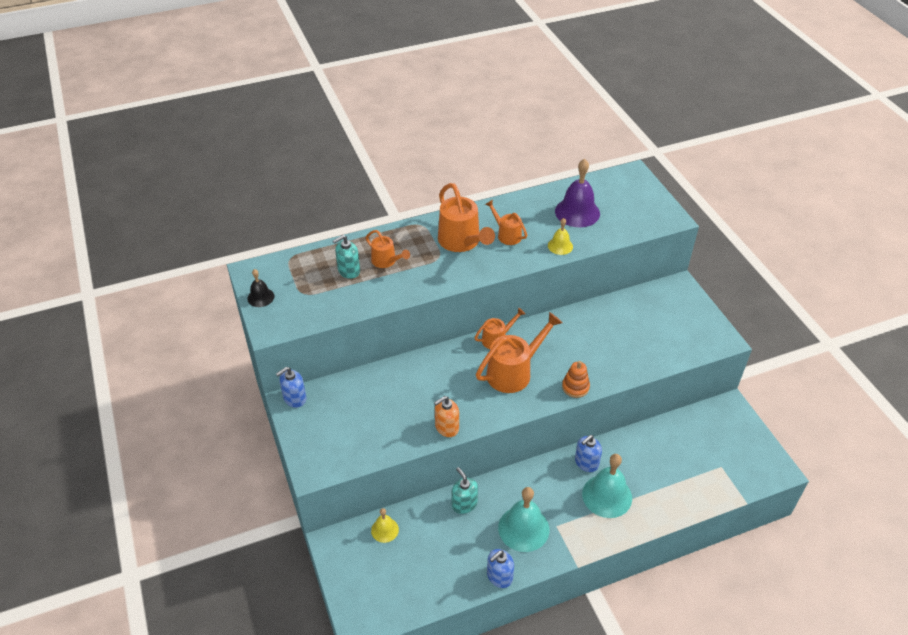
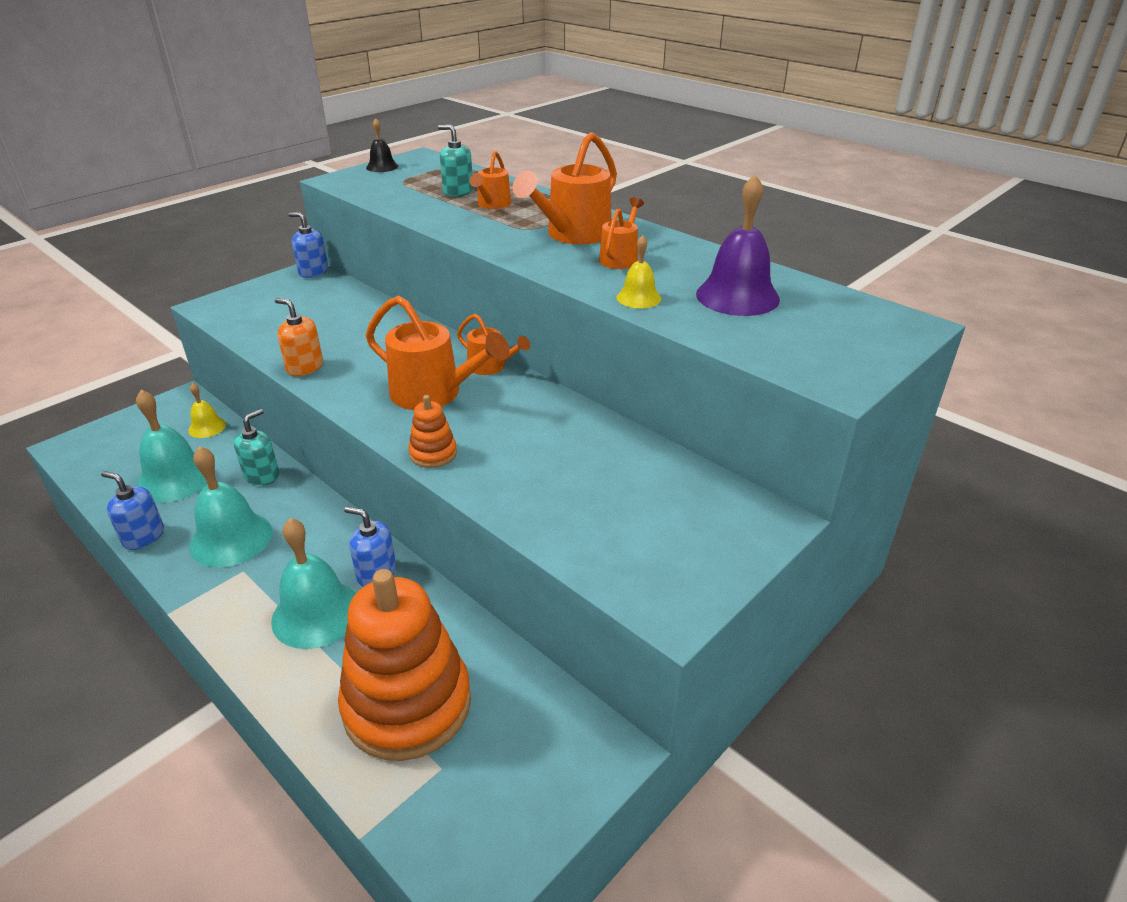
camera: 65 degrees right, 10 degrees down
none -> turquoise bell [136,390,207,502]
none -> orange stacking toy [338,569,471,761]

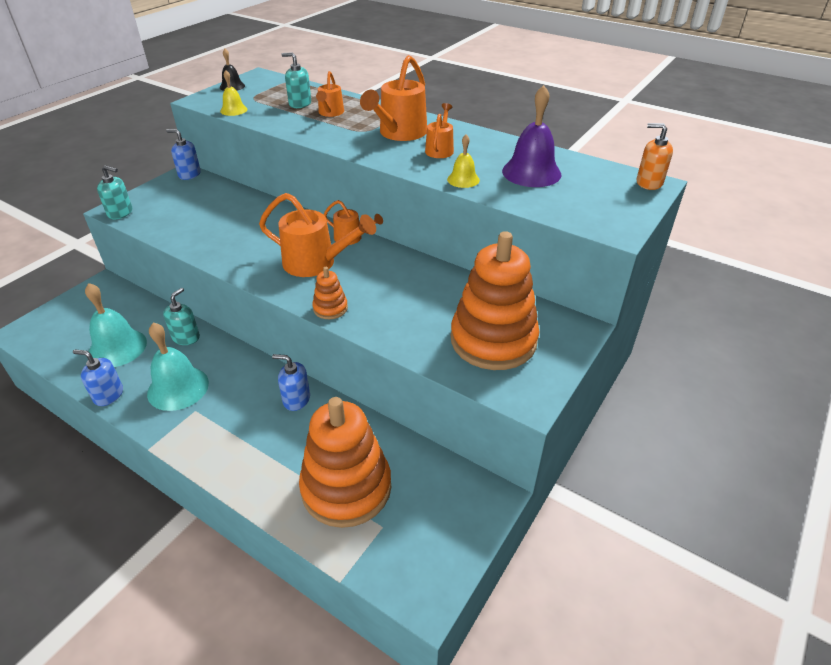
camera: 10 degrees left, 5 degrees up
yellow bell [188,383,226,438] -> yellow bell moved to [220,70,248,116]
turquoise bell [271,518,356,649] -> none
orange soap dispenser [275,298,323,376] -> orange soap dispenser moved to [637,123,673,190]
none -> turquoise soap dispenser [97,165,132,220]
none -> orange stacking toy [451,231,540,370]

